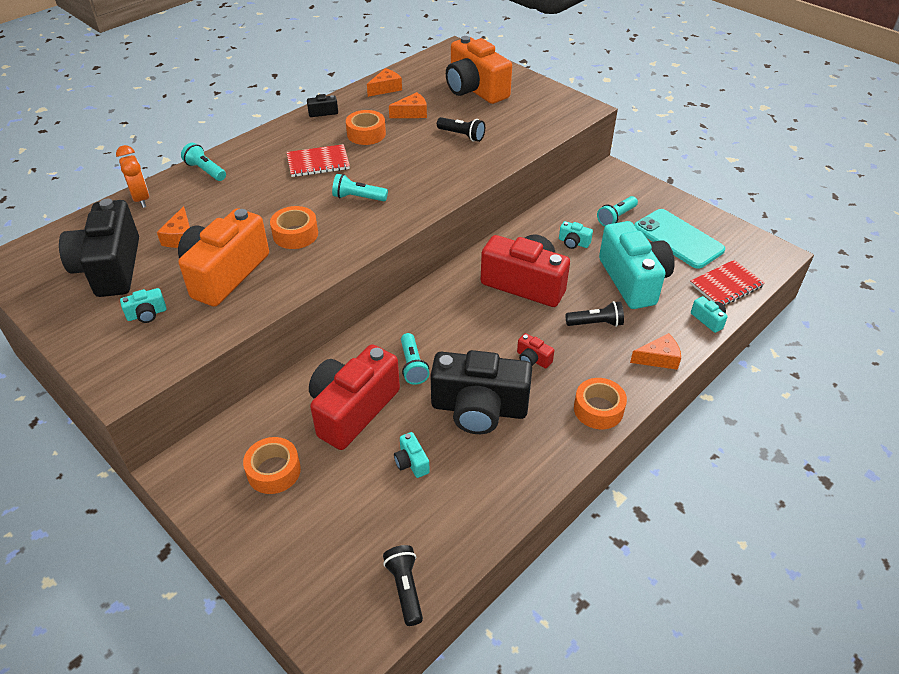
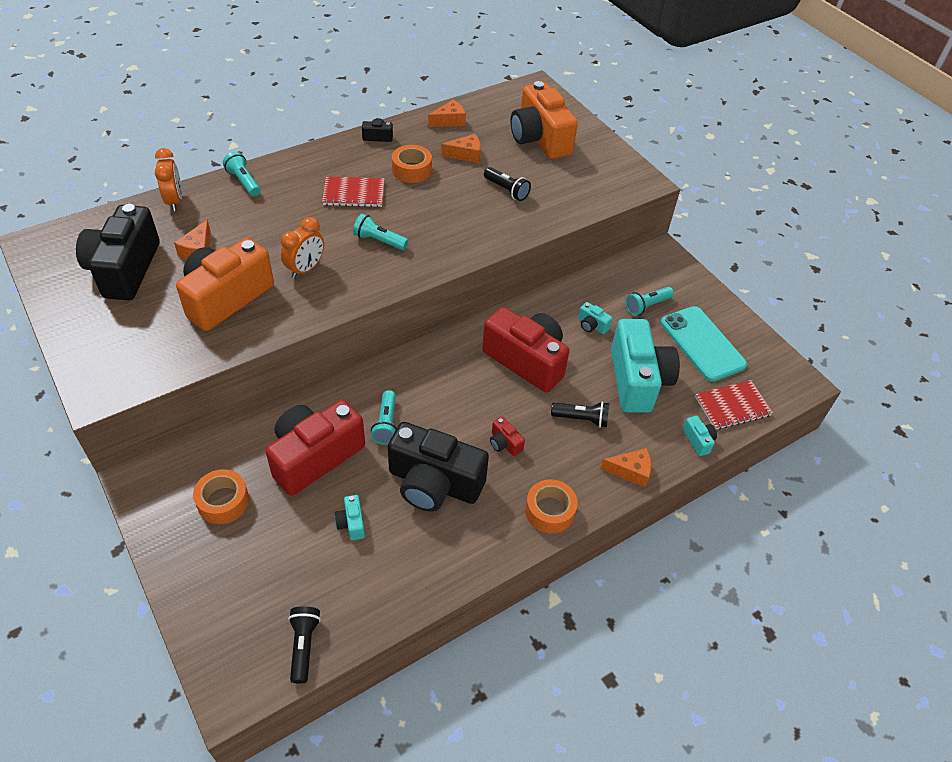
camera: 10 degrees right, 5 degrees up
turquoise camera [120,288,167,323] -> none
orange tape [270,206,318,249] -> orange clock [281,217,324,279]

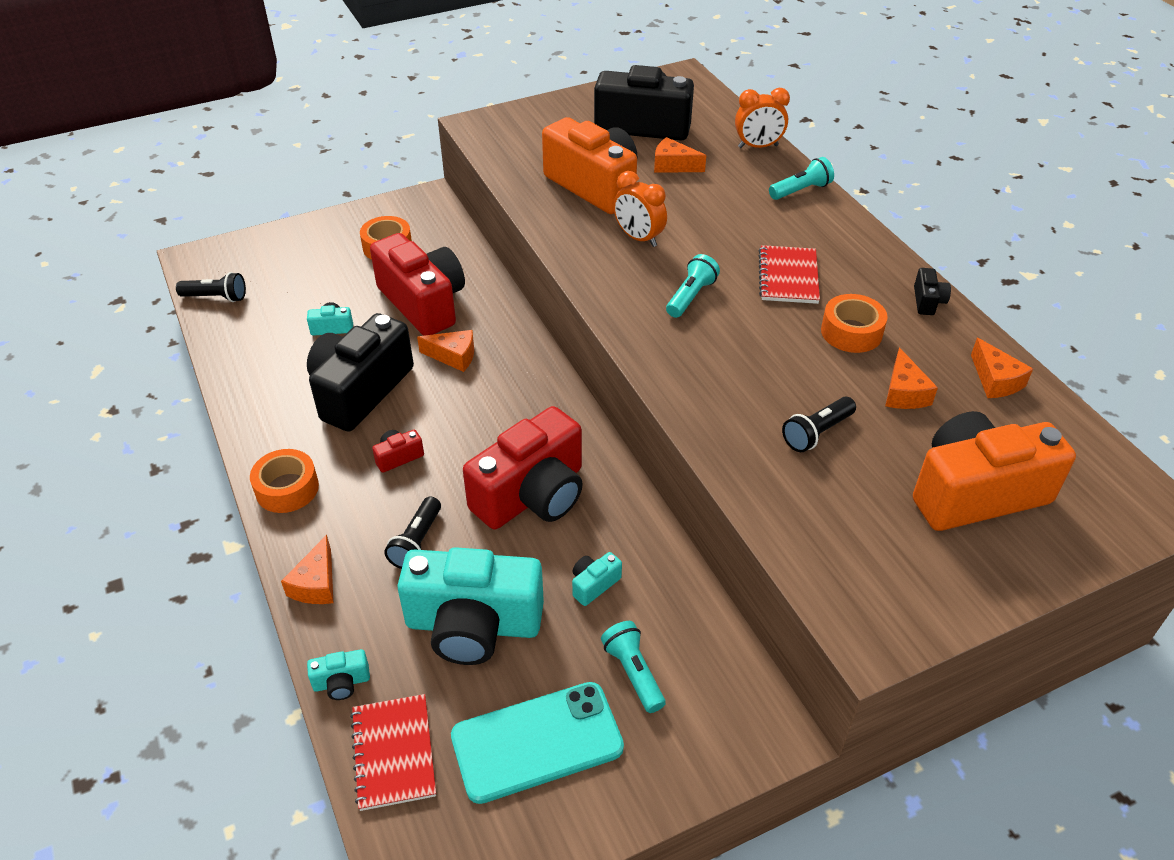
camera: 100 degrees right, 5 degrees down
turquoise flashlight [371,390,397,445] -> orange cheese [417,330,474,372]

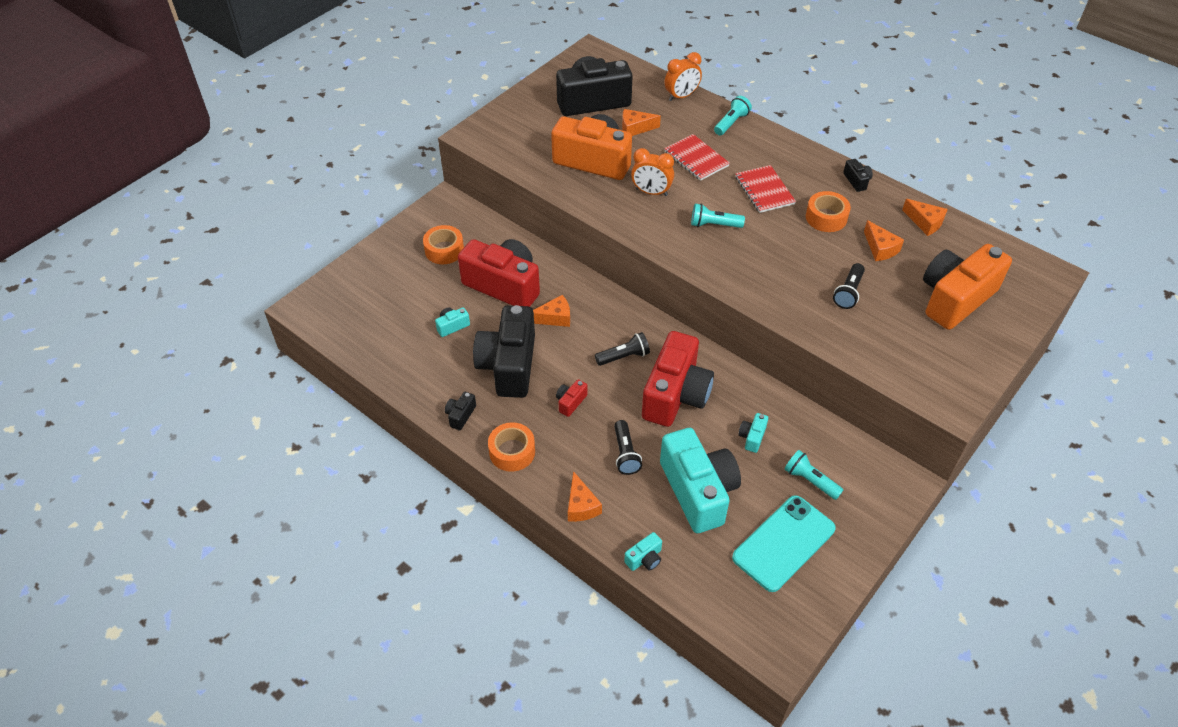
camera: 25 degrees left, 5 degrees up
black flashlight [176,272,246,302] -> black flashlight moved to [595,332,650,366]
red notebook [350,694,436,811] -> red notebook moved to [664,134,730,181]
turquoise camera [397,547,544,665] -> turquoise camera turned 90 degrees counterclockwise [660,428,741,533]
turquoise flashlight [666,254,720,318] -> turquoise flashlight turned 90 degrees counterclockwise [691,203,745,228]
none -> black camera [445,392,476,430]

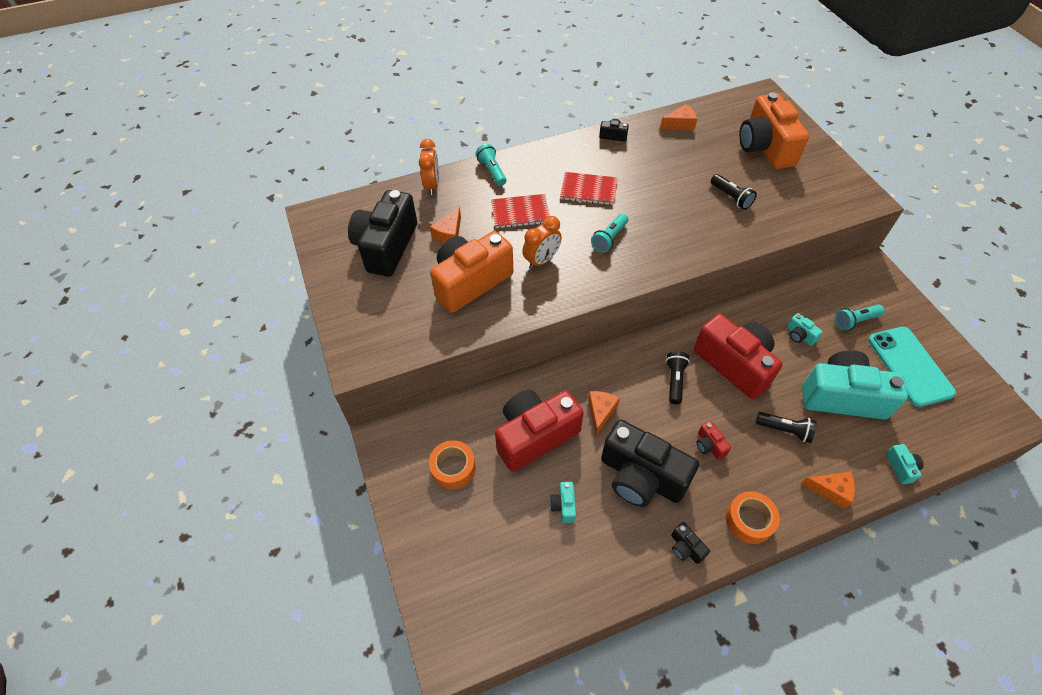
camera: 60 degrees left, 5 degrees up
orange tape [806,191,851,232] -> none
orange cheese [864,220,904,261] -> none

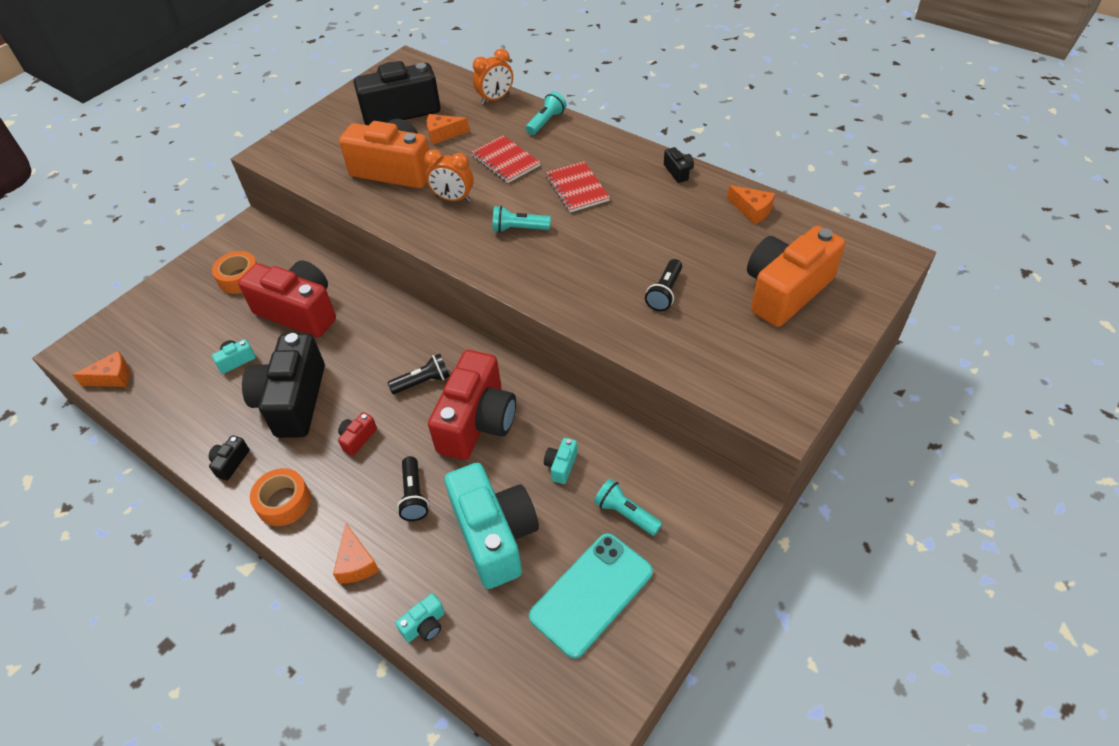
camera: 60 degrees right, 5 degrees down
orange cheese [588,391,620,436] -> orange cheese moved to [73,351,130,387]

